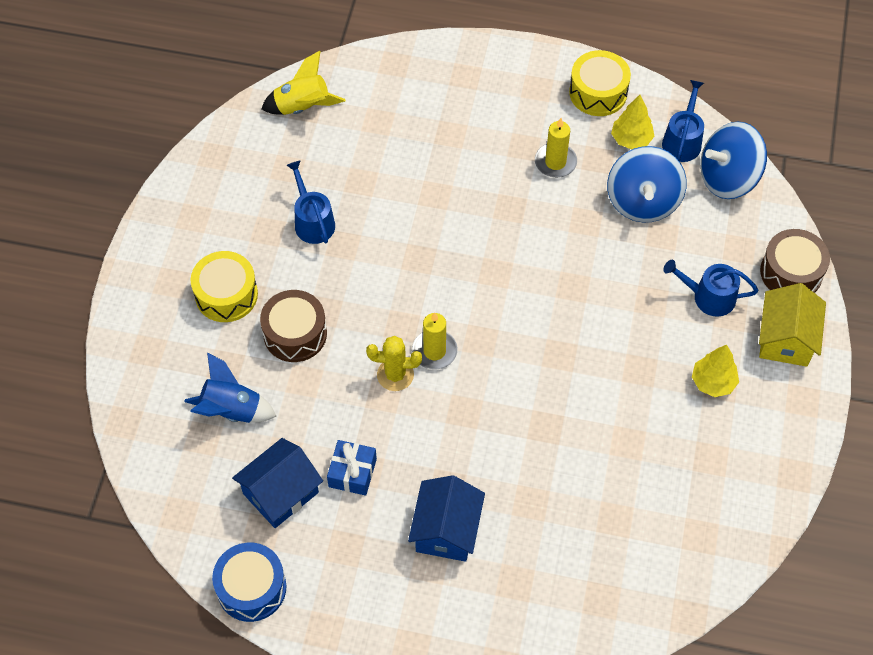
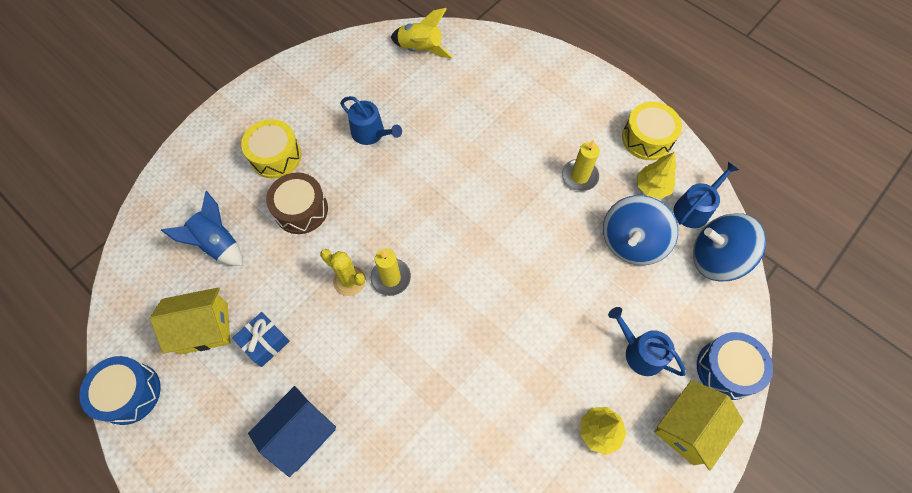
camera: 30 degrees right, 5 degrees up
blue house [232,438,323,528] -> yellow house [150,287,230,355]
blue watering can [287,160,335,244] -> blue watering can turned 120 degrees clockwise [340,96,402,145]
brown drum [760,229,830,293] -> blue drum [697,332,773,400]

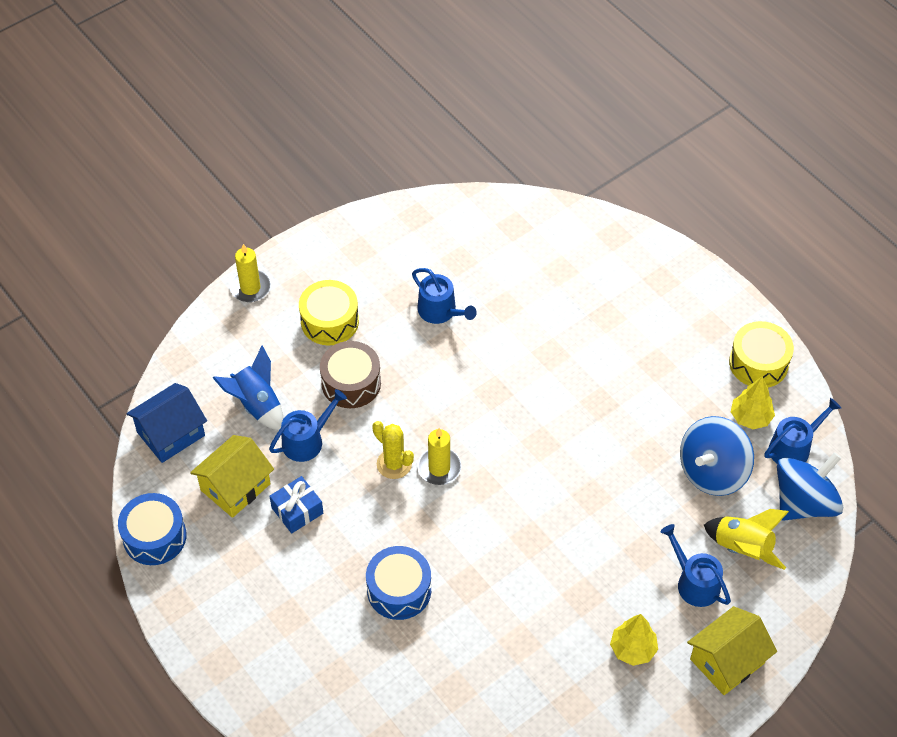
camera: 10 degrees right, 10 degrees down
yellow house [150,287,230,355] -> yellow house turned 45 degrees counterclockwise [190,435,274,518]
blue house [248,386,336,477] -> blue house moved to [126,383,207,463]
yellow rocket [391,8,453,58] -> yellow rocket moved to [704,509,789,570]
yellow candle [562,140,600,191] -> yellow candle moved to [230,244,271,302]
blue spinning top [693,213,766,281] -> blue spinning top turned 120 degrees clockwise [777,452,843,521]
blue drum [697,332,773,400] -> blue drum moved to [366,546,431,620]
none -> blue watering can [269,389,347,462]

